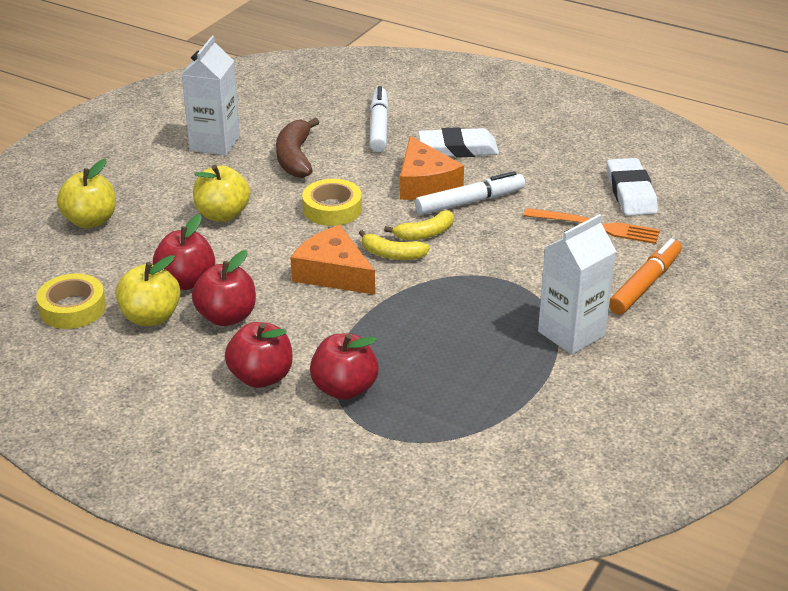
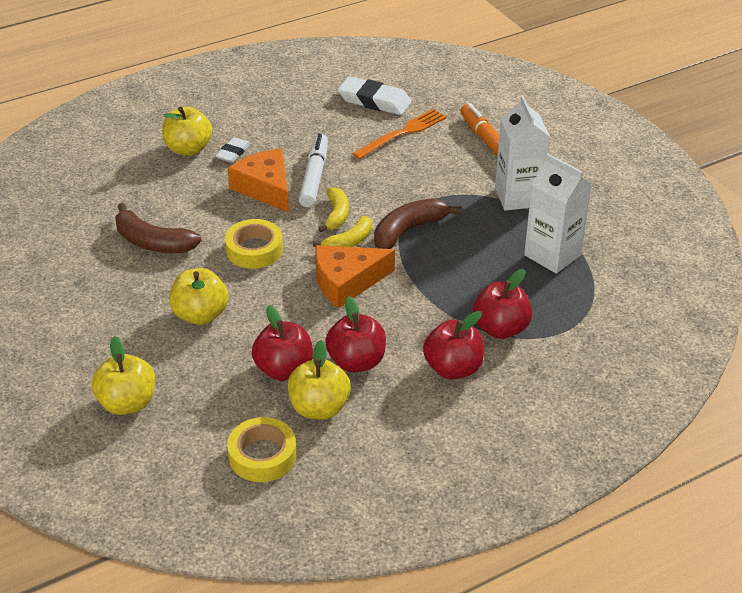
camera: 60 degrees left, 5 degrees up
white carton [181,36,240,156] -> white carton moved to [524,154,592,274]
white marker [369,86,389,152] -> none
orange cheese [400,136,464,200] -> orange cheese turned 135 degrees counterclockwise [227,149,289,213]
white eraser [418,127,499,157] -> white eraser [216,137,250,163], size x0.57
none -> yellow apple [162,107,212,156]
none -> brown banana [374,198,462,249]

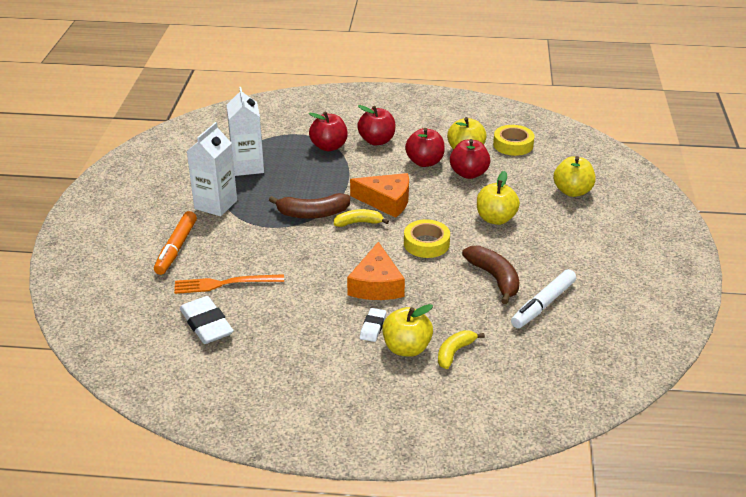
camera: 145 degrees left, 5 degrees down
white eraser [216,137,250,163] -> white eraser turned 45 degrees counterclockwise [360,308,386,342]
white marker [299,134,328,207] -> white marker moved to [511,269,576,328]
yellow banana [318,187,349,232] -> yellow banana moved to [438,330,485,369]

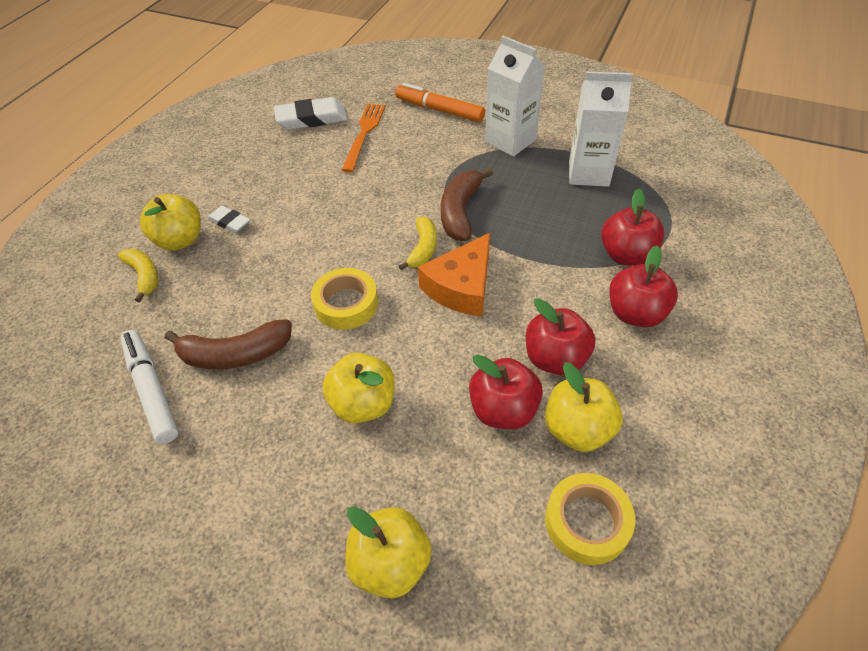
camera: 110 degrees right, 15 degrees up
orange cheese [347,242,405,300] -> none

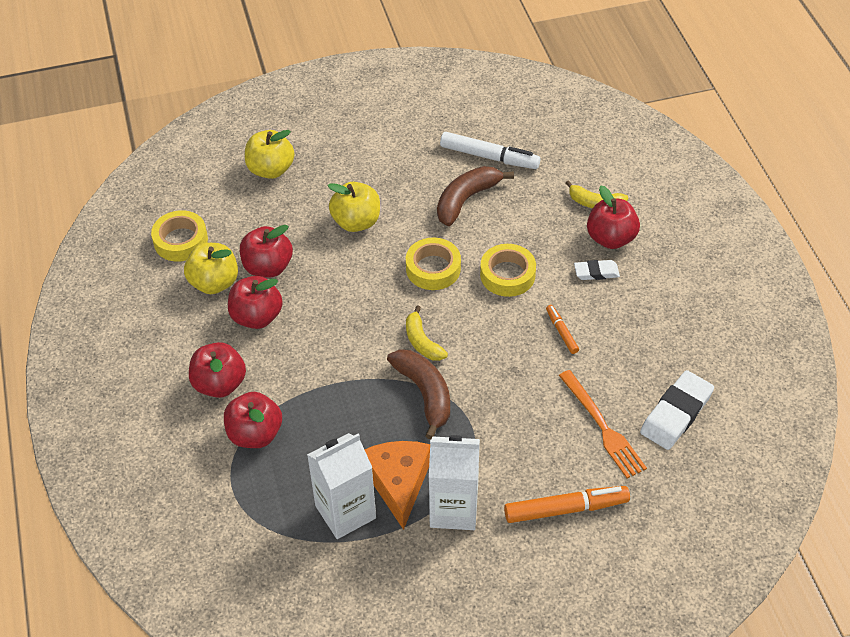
camera: 140 degrees right, 0 degrees up
yellow apple [140,194,201,250] -> red apple [587,186,640,249]
orange cheese [418,233,490,316] -> orange cheese moved to [364,441,430,530]
none -> yellow tape [480,244,536,297]
none -> orange marker [546,305,579,354]

